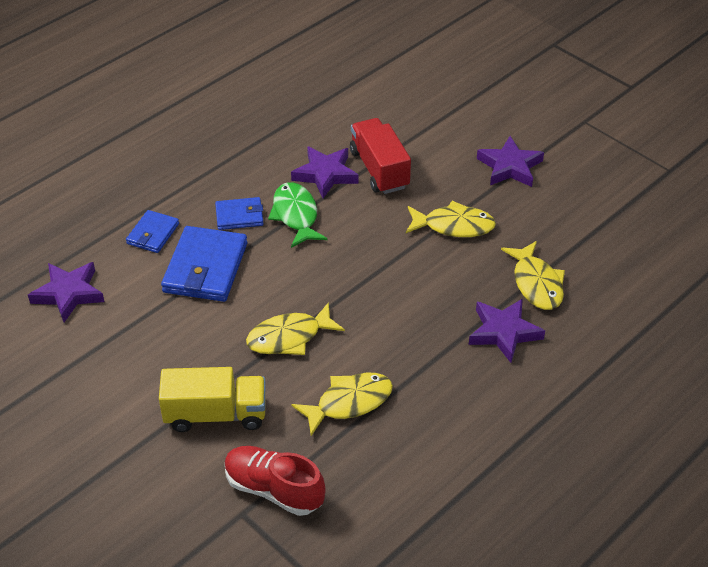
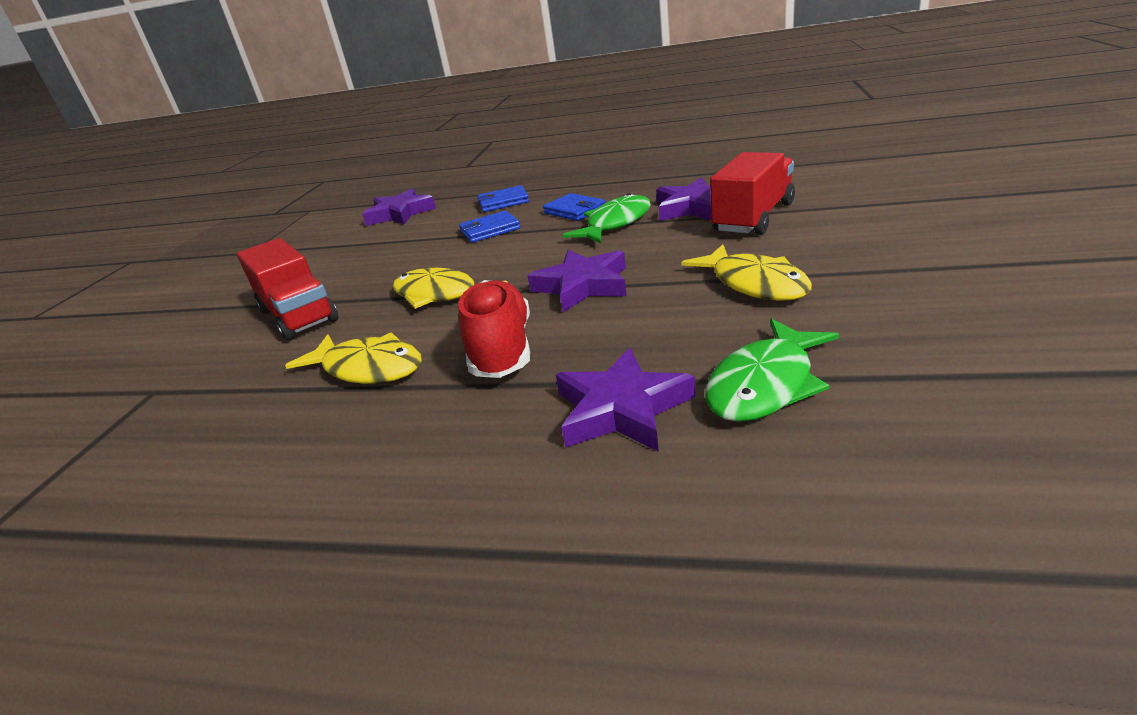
camera: 60 degrees right, 15 degrees down
yellow truck [159,367,266,432] -> red truck [237,238,338,341]
blue wallet [161,226,247,302] -> blue wallet [459,211,520,243], size x0.56
red shoe [225,446,326,516] -> red shoe moved to [458,280,530,378]
purple star [477,136,544,187] -> purple star moved to [527,250,627,312]
yellow fish [501,241,565,310] -> green fish [705,318,839,422]

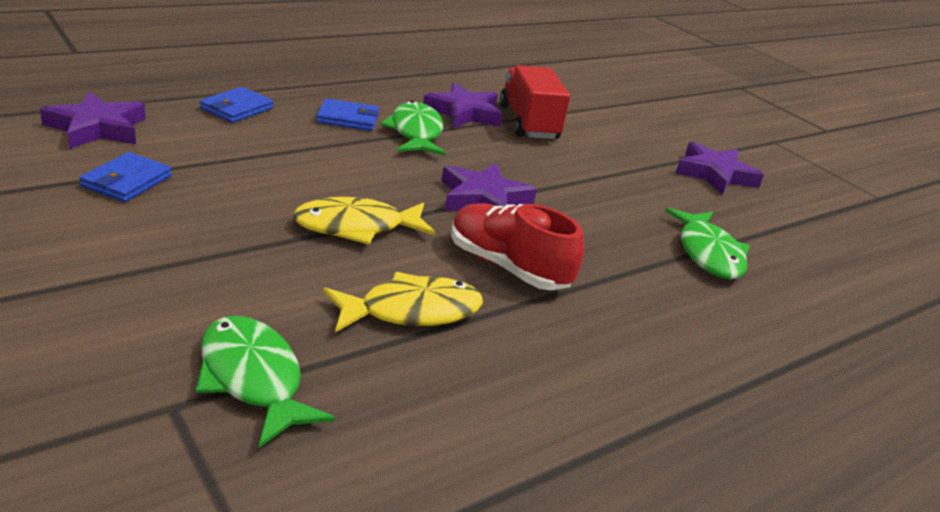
camera: 55 degrees left, 0 degrees up
red truck [237,238,338,341] -> none
blue wallet [459,211,520,243] -> blue wallet moved to [79,152,172,202]
purple star [556,348,696,452] -> purple star moved to [676,142,764,195]
yellow fish [681,245,812,301] -> none
none -> green fish [196,316,335,448]

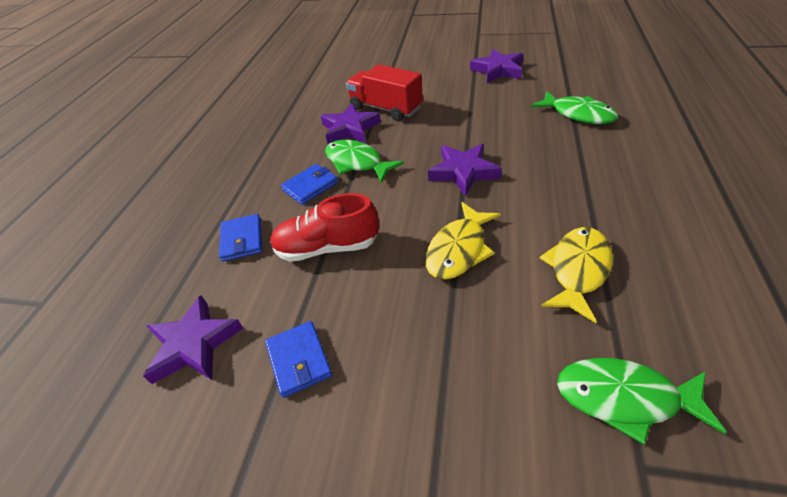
camera: 35 degrees left, 15 degrees up
red shoe [451,203,584,290] -> red shoe moved to [270,193,379,262]

